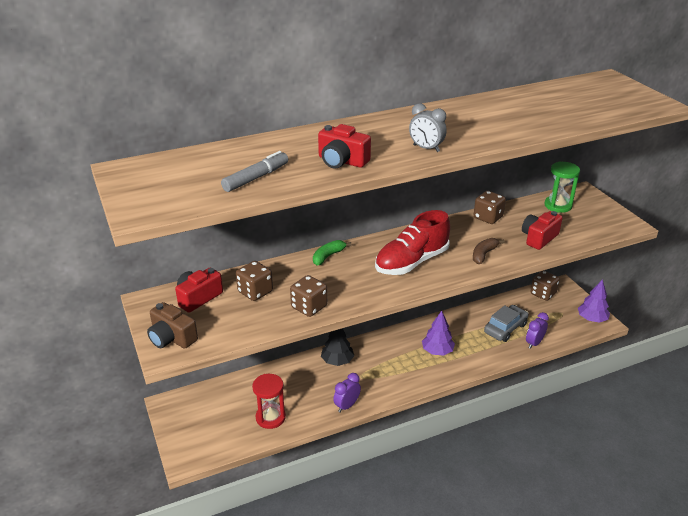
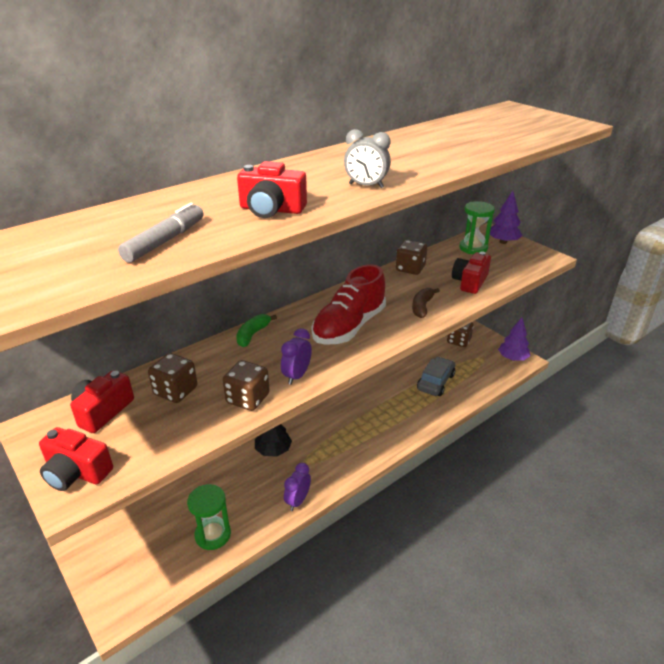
camera: 15 degrees left, 0 degrees up
brown camera [147,302,198,349] -> red camera [39,427,113,491]
red hourglass [252,374,286,429] -> green hourglass [187,484,231,550]
purple tree [422,311,455,356] -> purple tree moved to [490,191,522,244]
purple clock [526,312,549,349] -> purple clock moved to [281,328,312,385]

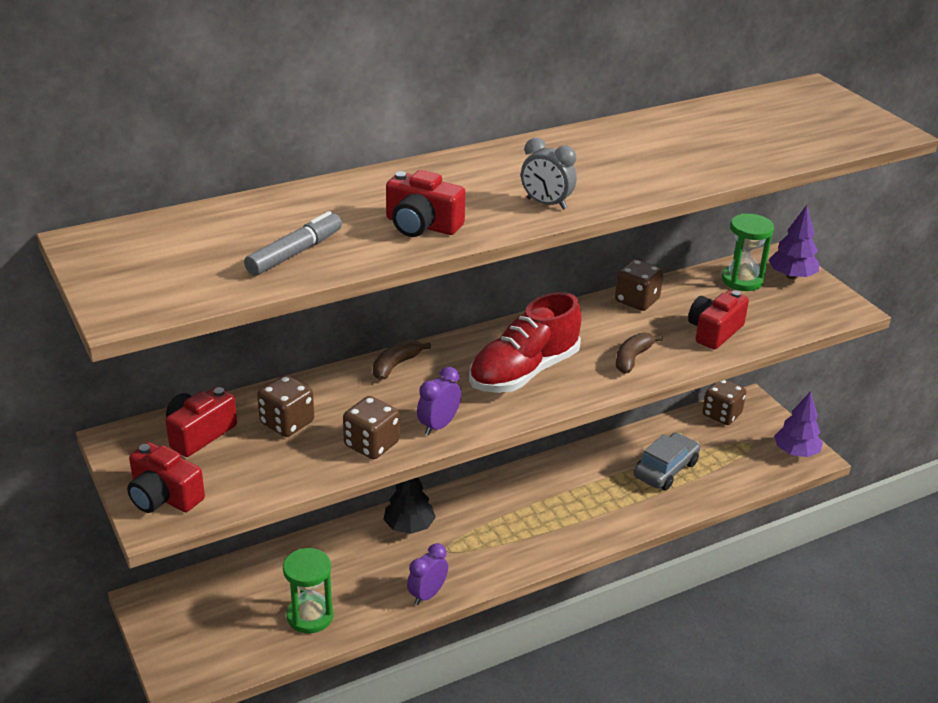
camera: 10 degrees right, 0 degrees up
green banana [236,314,277,347] -> brown banana [373,340,431,380]

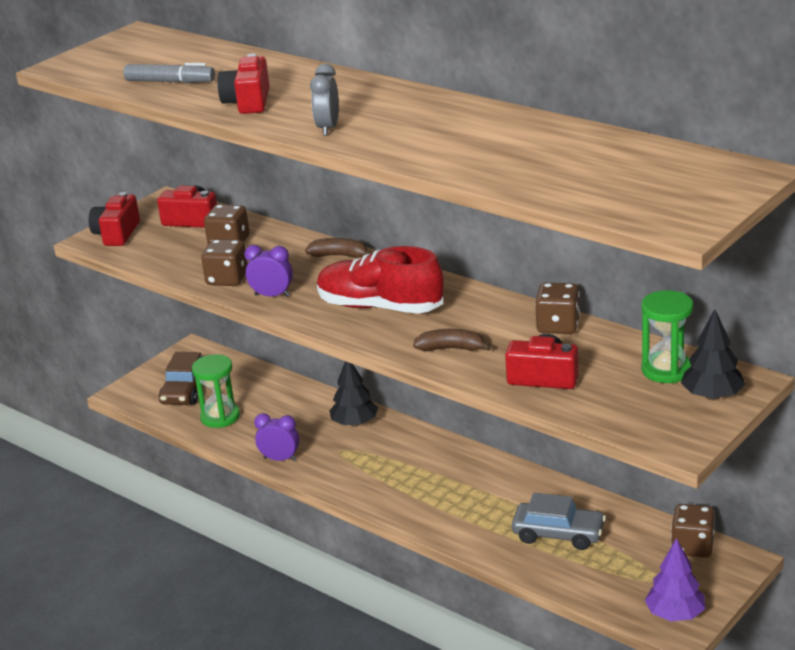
camera: 70 degrees right, 5 degrees down
purple tree [769,205,819,279] -> black tree [681,309,745,400]
none -> brown car [159,352,203,405]

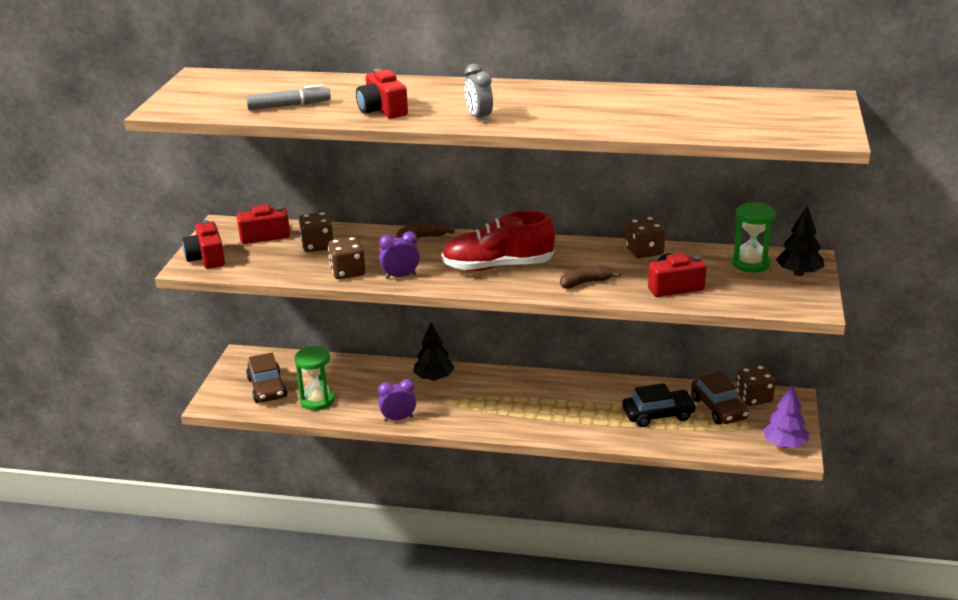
camera: 30 degrees left, 0 degrees up
grey car [512,493,606,550] -> black car [622,383,697,427]
none -> brown car [691,371,749,425]

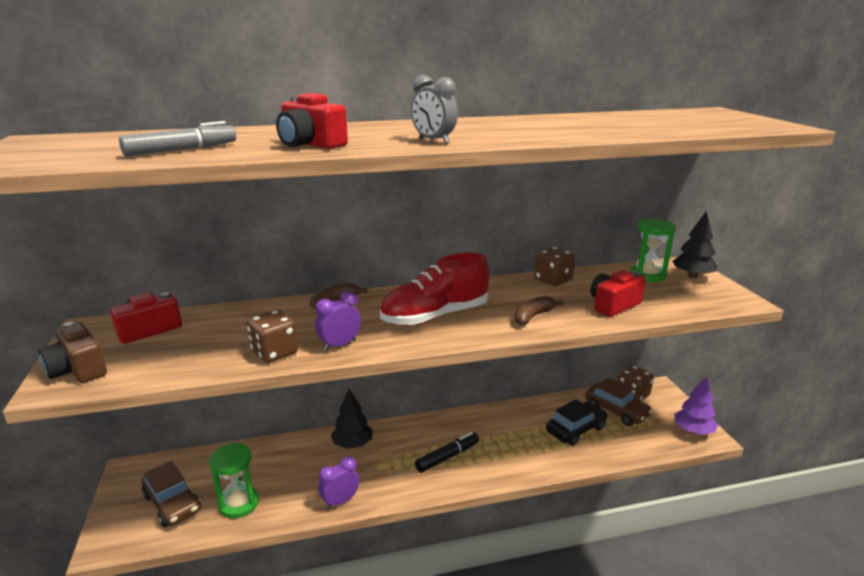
camera: 25 degrees left, 5 degrees down
red camera [182,220,225,269] -> brown camera [38,322,107,383]
brown dice [299,212,333,252] -> none
none -> black marker [415,432,479,473]

